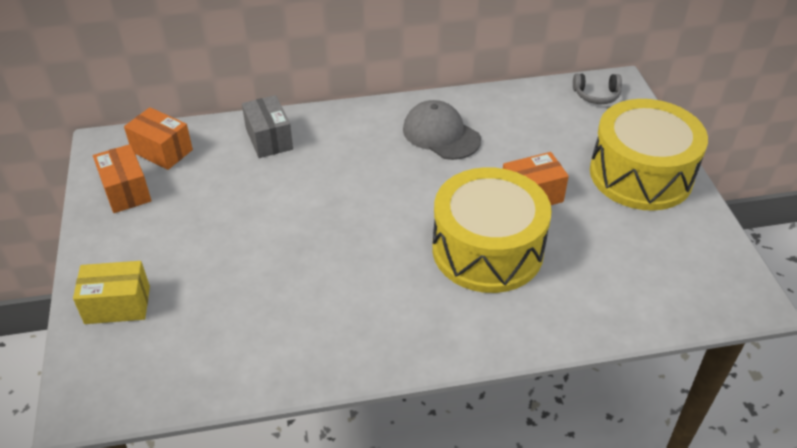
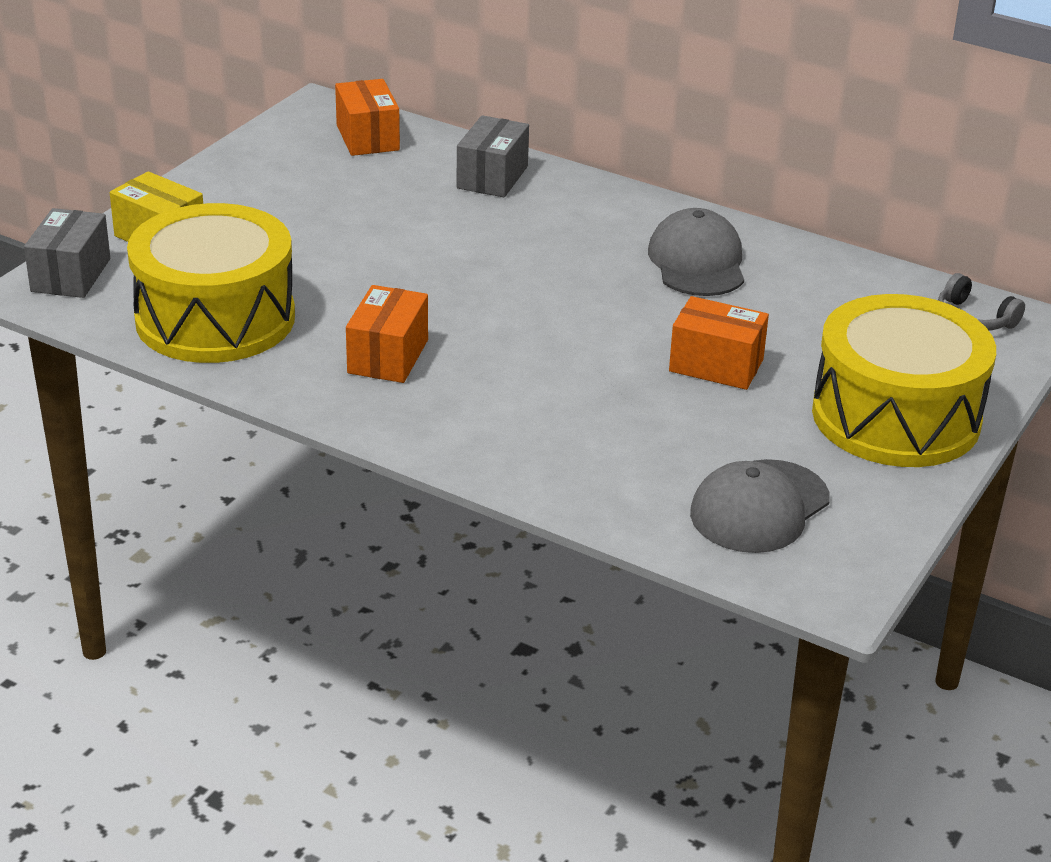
camera: 40 degrees right, 10 degrees down
orange box [93,144,151,213] -> orange box moved to [346,285,428,383]
yellow drum [432,167,552,293] -> yellow drum moved to [127,203,295,363]
none -> grey box [24,208,110,298]
none -> grey cap [690,459,830,553]

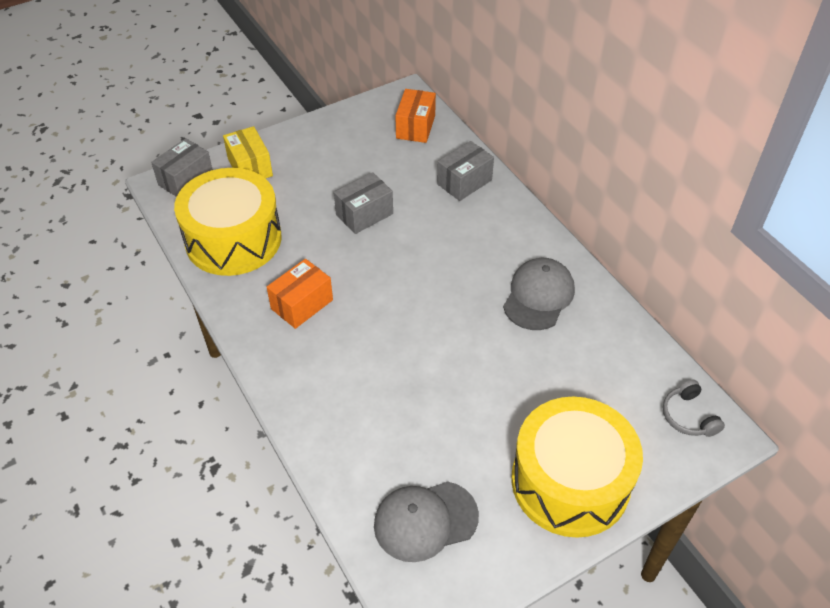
camera: 30 degrees right, 15 degrees up
orange box [669,296,769,390] -> none
none -> grey box [334,172,393,234]

